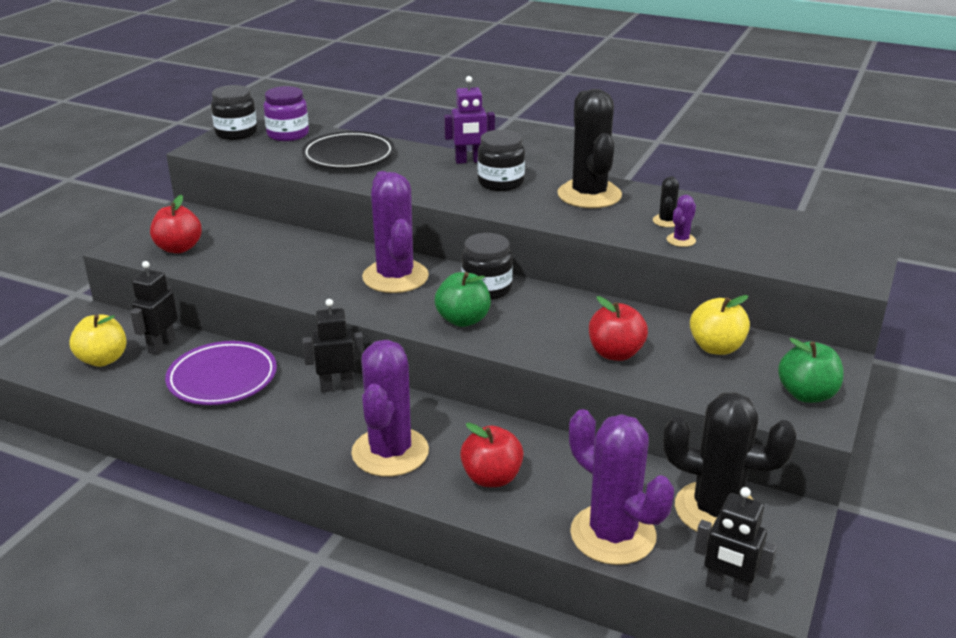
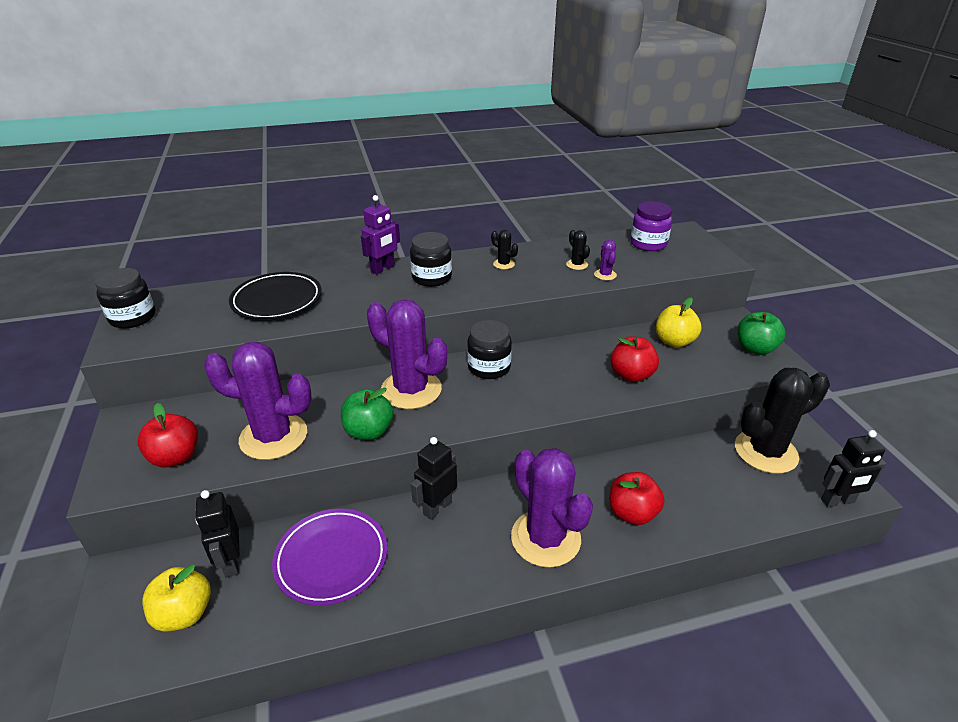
camera: 40 degrees left, 5 degrees up
purple jar [263,86,309,141] -> purple jar moved to [630,202,672,251]
green apple [435,272,491,327] -> green apple moved to [341,388,394,440]
black cactus [557,89,622,208] -> black cactus [491,230,518,269], size x0.42
purple cactus [569,409,674,565] -> purple cactus moved to [204,342,312,460]

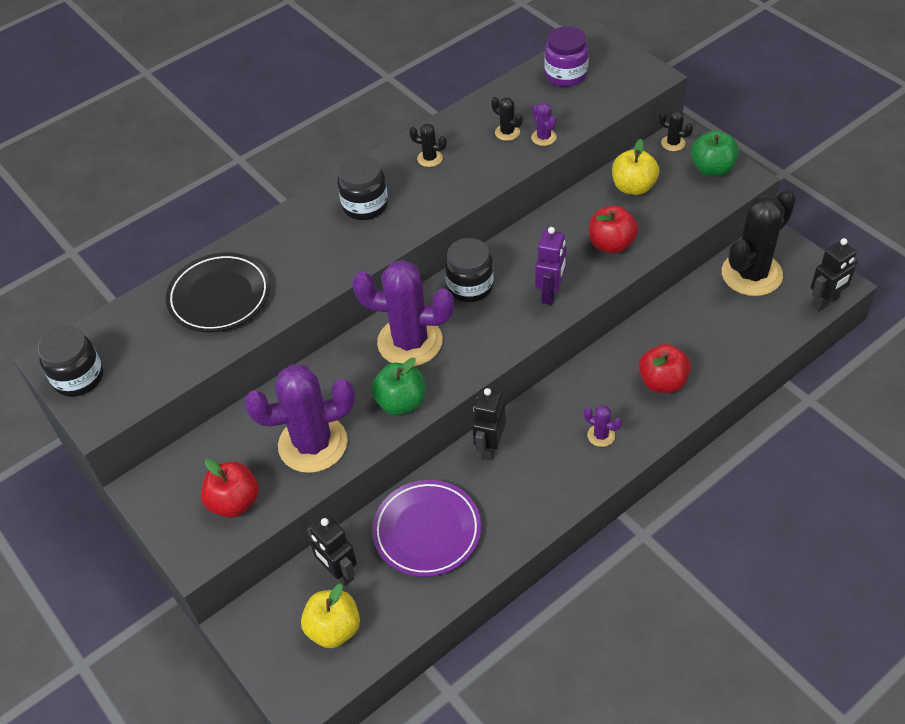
camera: 20 degrees left, 15 degrees up
purple robot [361,195,400,275] -> purple robot moved to [535,227,567,305]
purple cactus [511,448,593,568] -> purple cactus [584,405,622,447], size x0.42
none -> black cactus [659,110,693,151]

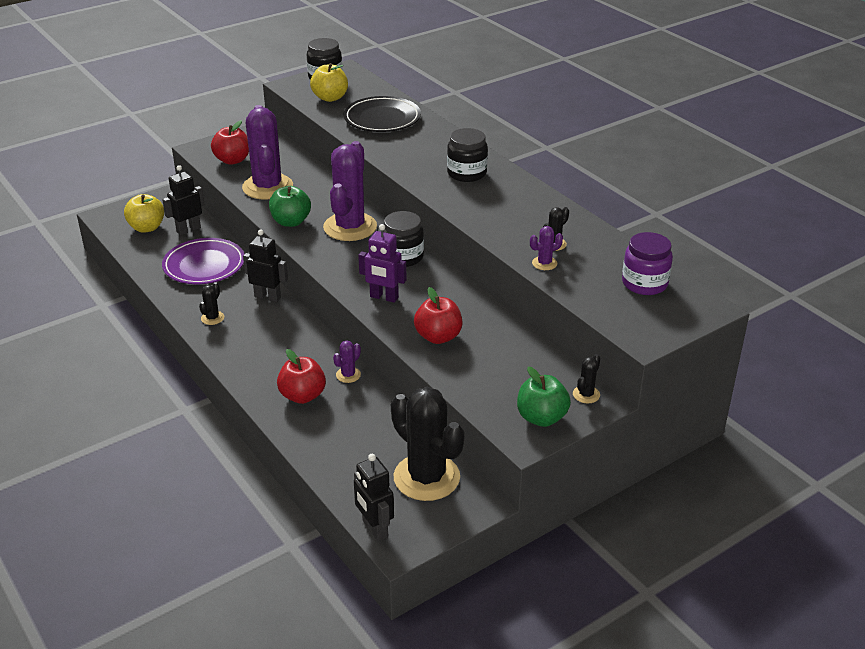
camera: 90 degrees right, 15 degrees down
black cactus [409,123,447,167] -> black cactus moved to [199,282,224,325]
purple cactus [584,405,622,447] -> purple cactus moved to [333,341,361,383]
yellow apple [612,139,659,195] -> yellow apple moved to [310,63,348,102]

